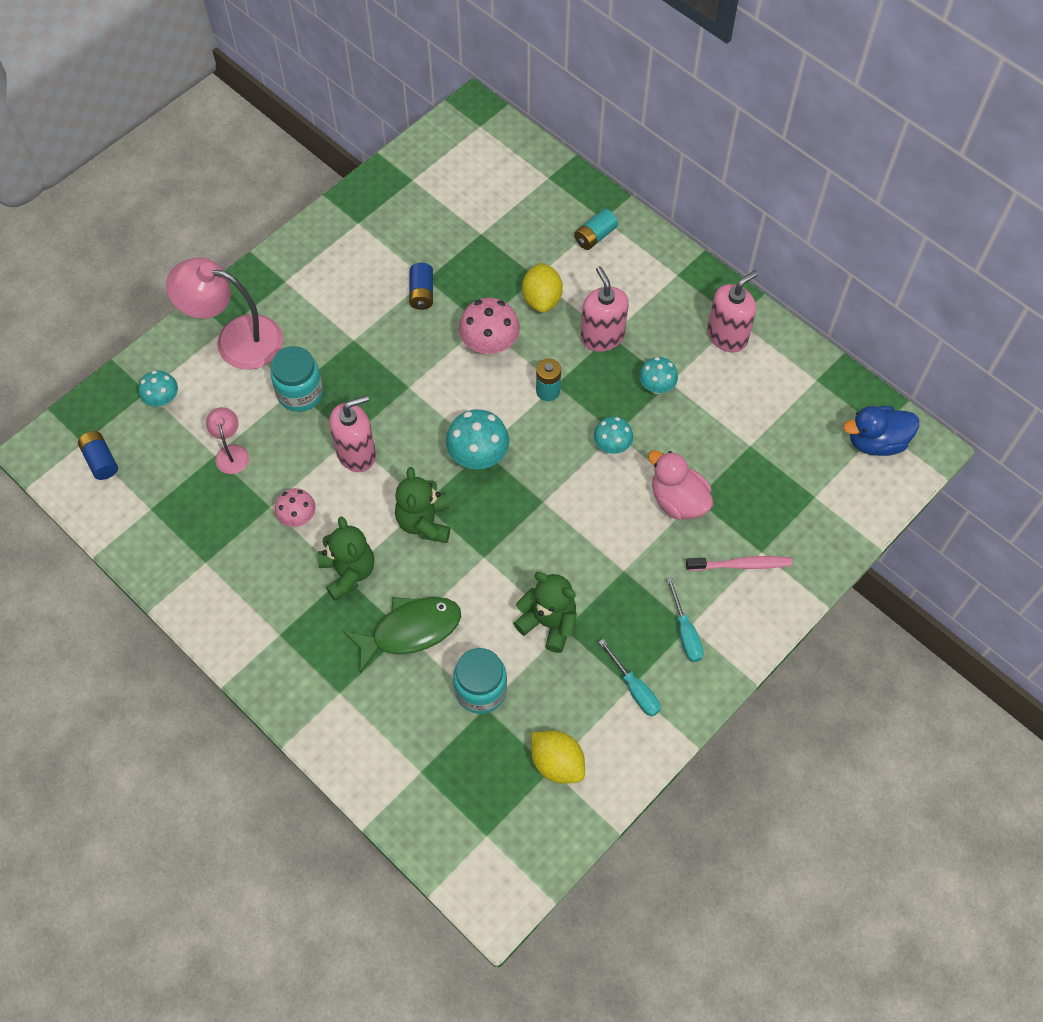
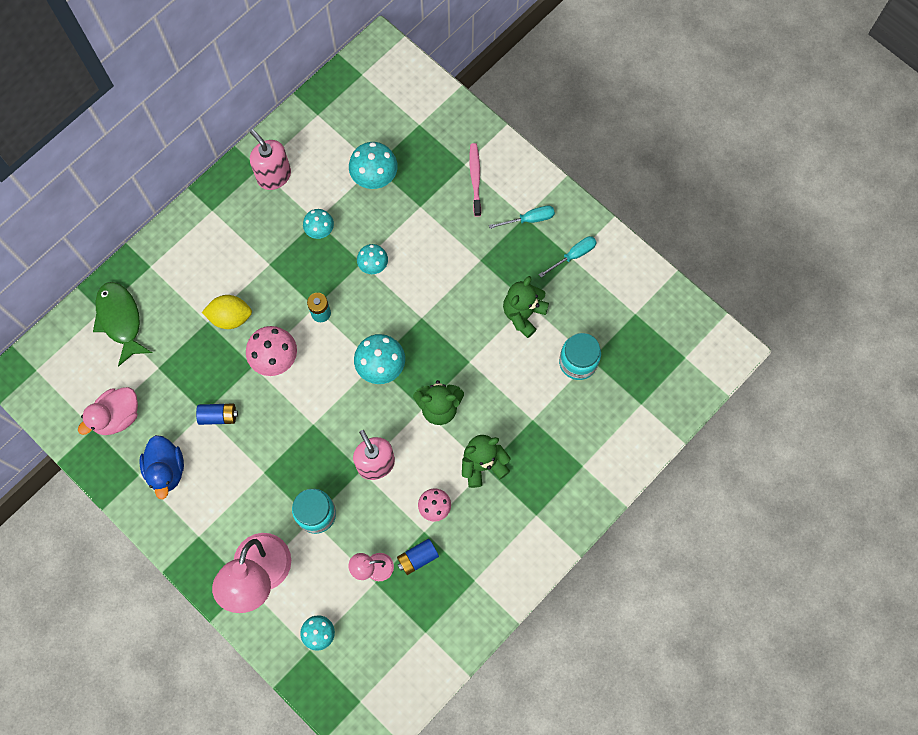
camera: 90 degrees left, 10 degrees up
blue battery [78,431,118,480] -> blue battery moved to [397,539,439,575]
green fish [343,597,461,674] -> green fish moved to [93,282,152,367]
yellow lemon [531,730,585,784] -> none
turquoise battery [574,209,618,250] -> none
pink soap dispenser [581,266,629,352] -> none
pink duck [648,450,713,520] -> pink duck moved to [78,387,138,435]
blue duck [843,406,919,456] -> blue duck moved to [139,435,184,499]
none -> turquoise mushroom [349,142,398,189]

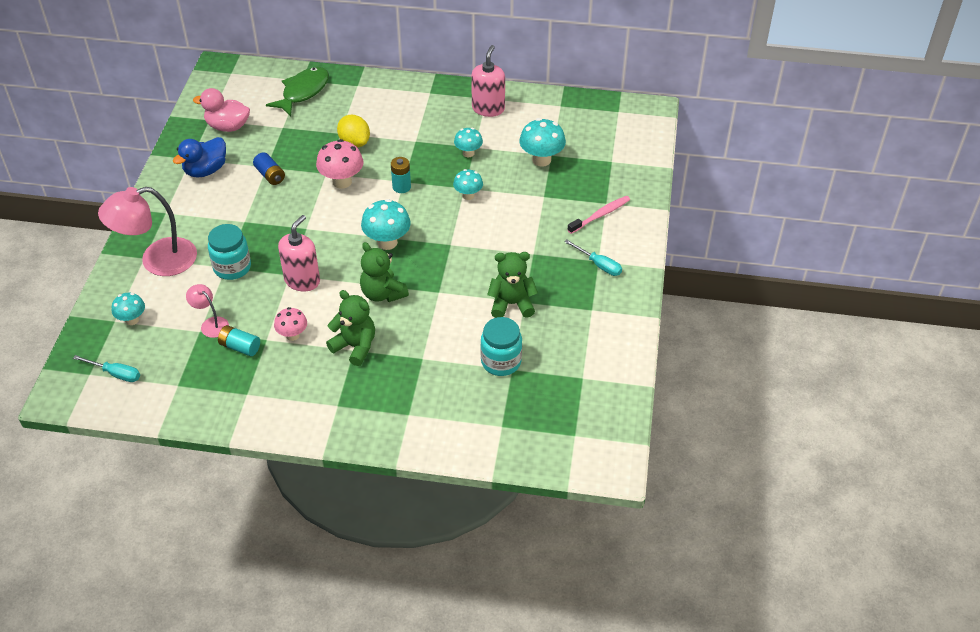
camera: 55 degrees right, 25 degrees down
blue battery [397,539,439,575] -> turquoise battery [218,325,260,356]
turquoise screwdriver [539,236,597,278] -> turquoise screwdriver moved to [73,355,140,382]

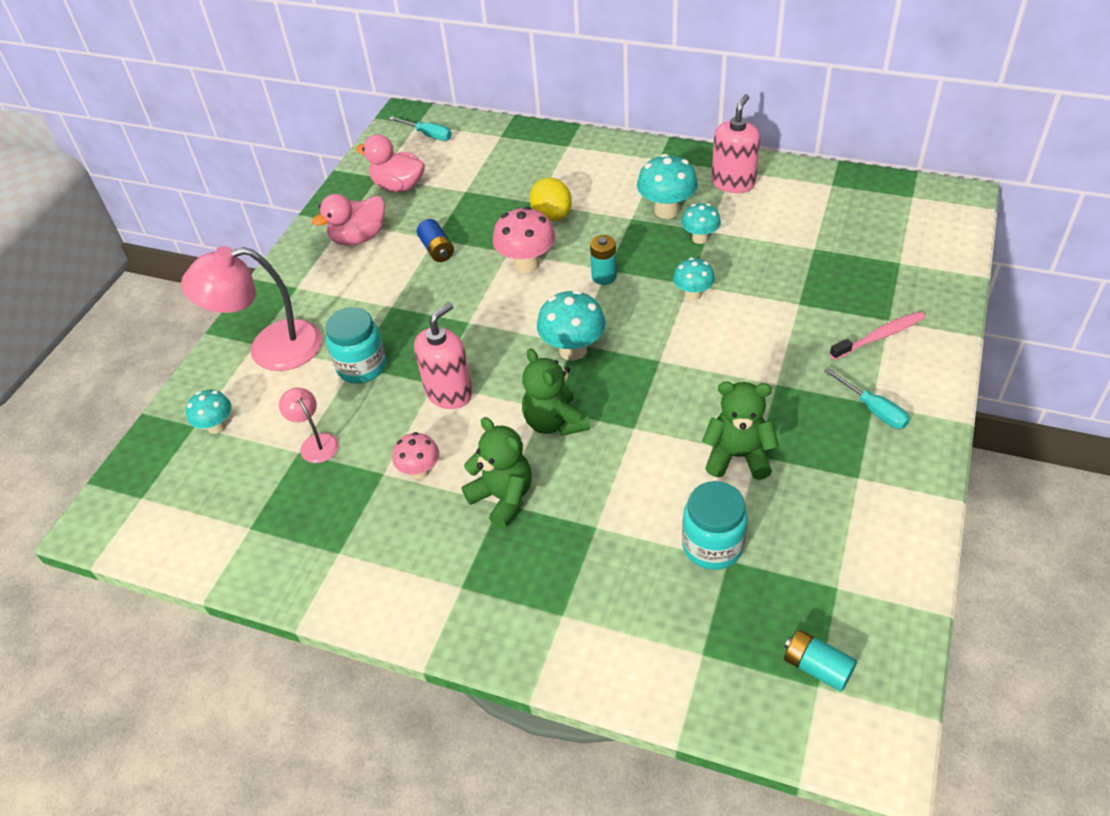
camera: 15 degrees right, 0 degrees up
turquoise screwdriver [73,355,140,382] -> turquoise screwdriver moved to [389,116,452,141]
blue duck [173,137,226,178] -> pink duck [312,194,385,246]
turquoise battery [218,325,260,356] -> turquoise battery moved to [784,629,857,692]
green fish [266,67,329,116] -> none
turquoise mushroom [519,118,566,167] -> turquoise mushroom moved to [637,154,698,219]

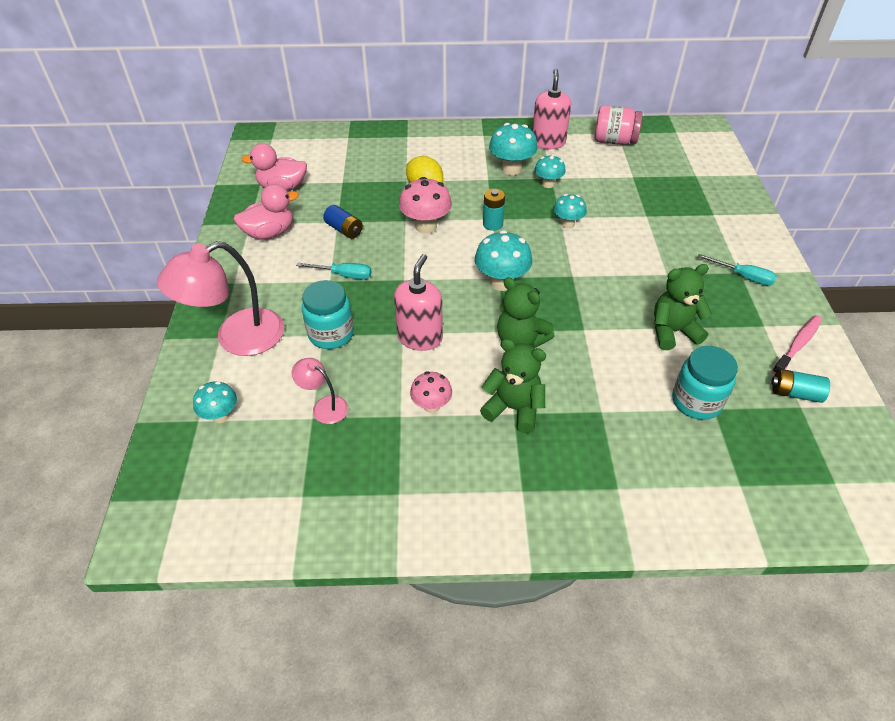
camera: 25 degrees left, 0 degrees up
pink duck [312,194,385,246] -> pink duck turned 150 degrees counterclockwise [234,184,299,240]
turquoise screwdriver [389,116,452,141] -> turquoise screwdriver moved to [296,262,372,279]
turquoise battery [784,629,857,692] -> turquoise battery moved to [771,369,830,403]
pink toothbrush [830,312,925,360] -> pink toothbrush moved to [772,315,822,374]
none -> pink jar [594,105,643,145]

